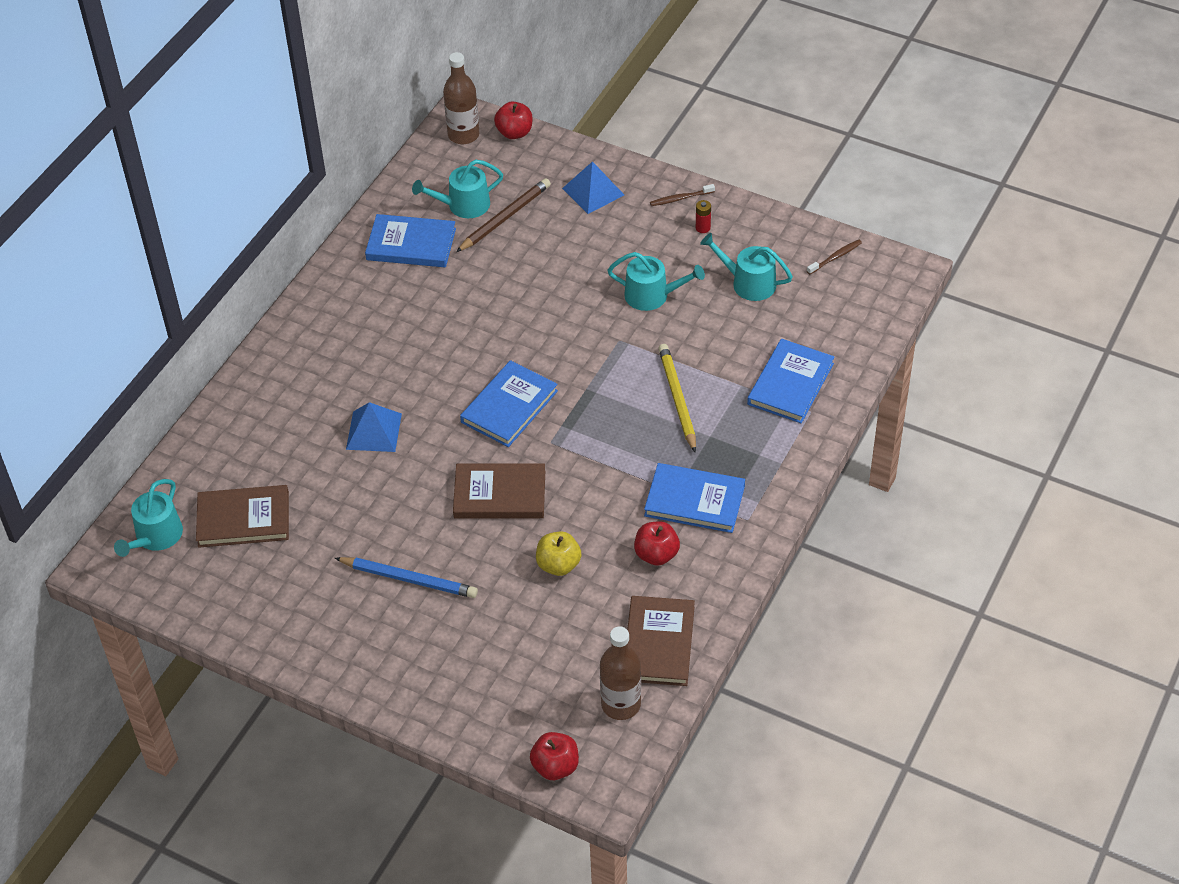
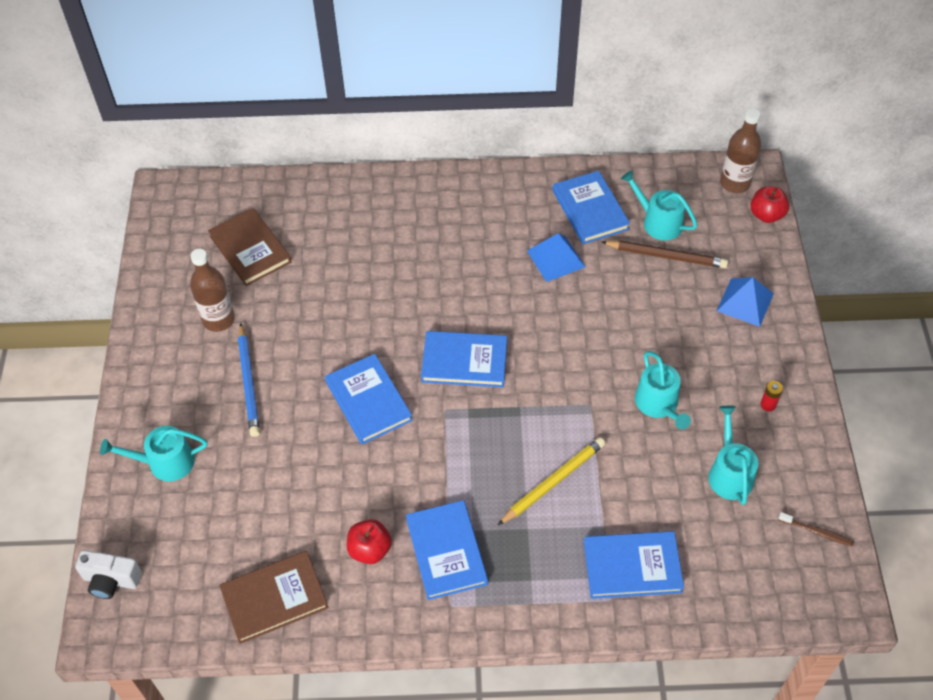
camera: 60 degrees right, 5 degrees up
turquoise watering can [114,479,183,557] -> turquoise watering can moved to [100,426,207,481]
blue pyramid [346,402,402,452] -> blue pyramid moved to [527,233,585,282]
brown book [453,463,545,519] -> blue book [325,354,413,444]
red apple [530,732,579,780] -> white camera [75,550,142,599]
yellow apple [536,531,581,576] -> none
brown bottle [600,626,641,720] -> brown bottle moved to [190,249,235,332]
brown toothbrush [650,184,715,206] -> none

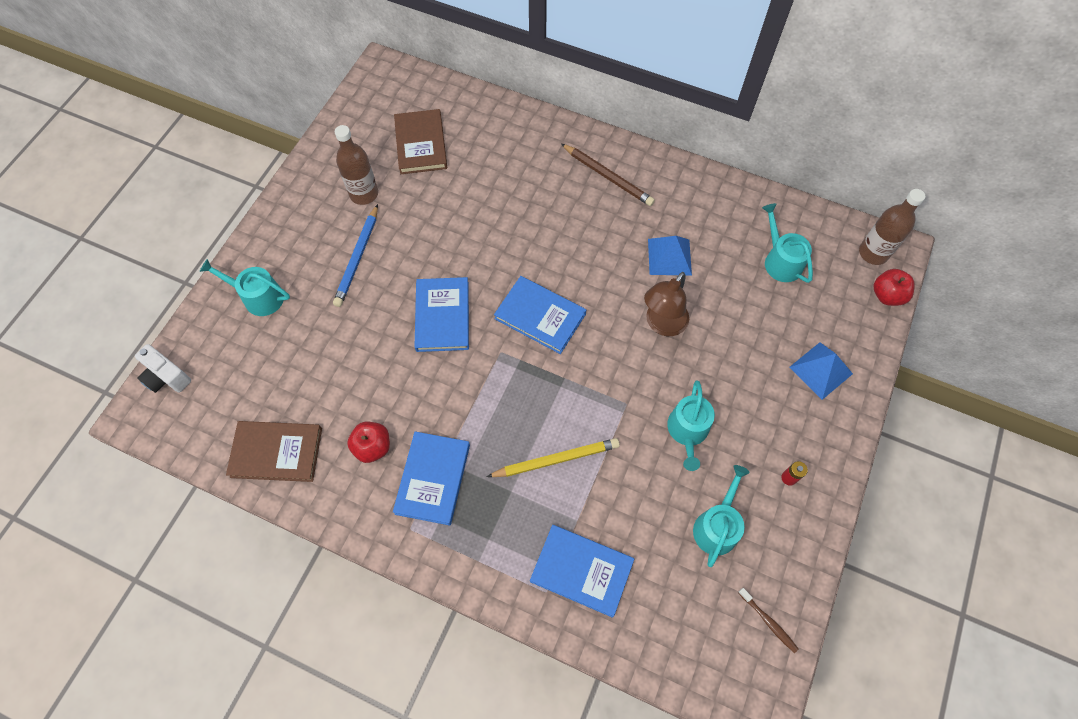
camera: 25 degrees right, 10 degrees up
blue book [553,171,630,244] -> none
brown pencil [602,240,728,268] -> brown pencil moved to [561,144,655,206]
none -> brown lamp [644,272,689,336]

